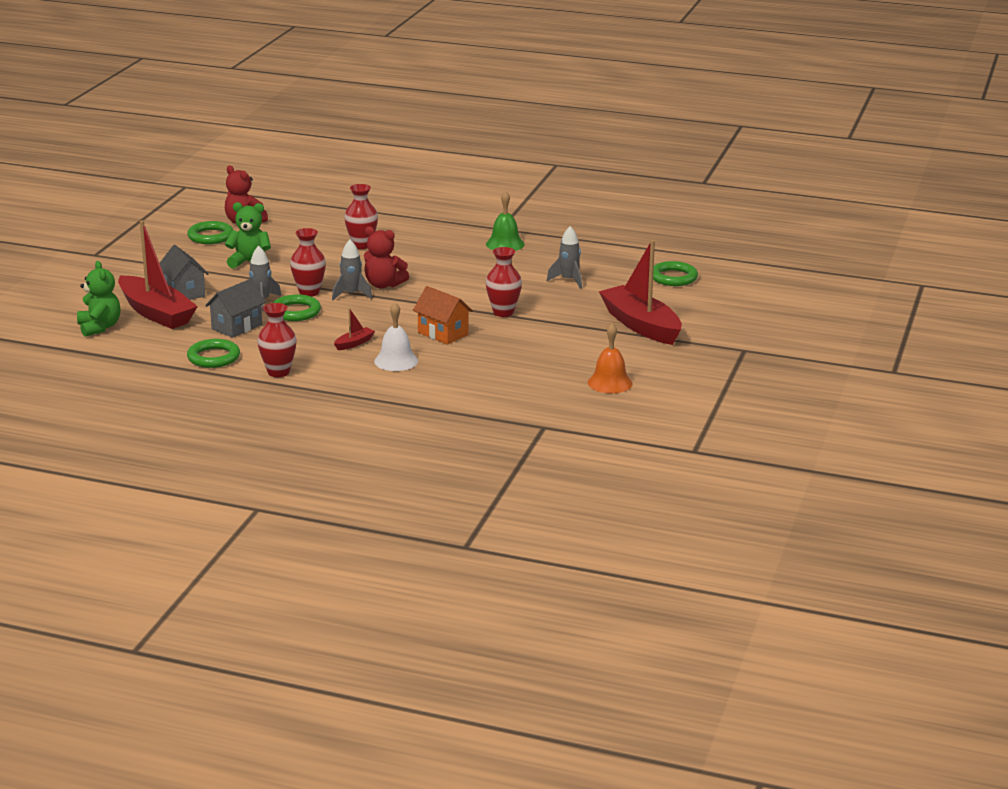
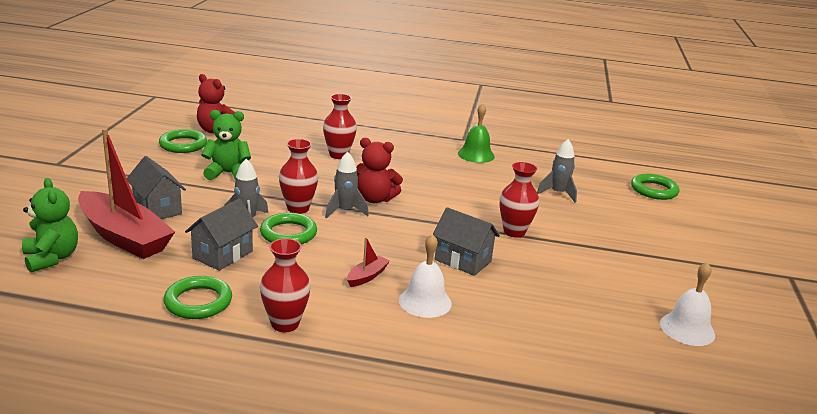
camera: 10 degrees left, 0 degrees up
orange house [413,286,473,345] -> grey house [433,207,500,276]
orange bell [588,323,633,394] -> white bell [660,262,715,346]
red boat [599,240,682,345] -> none

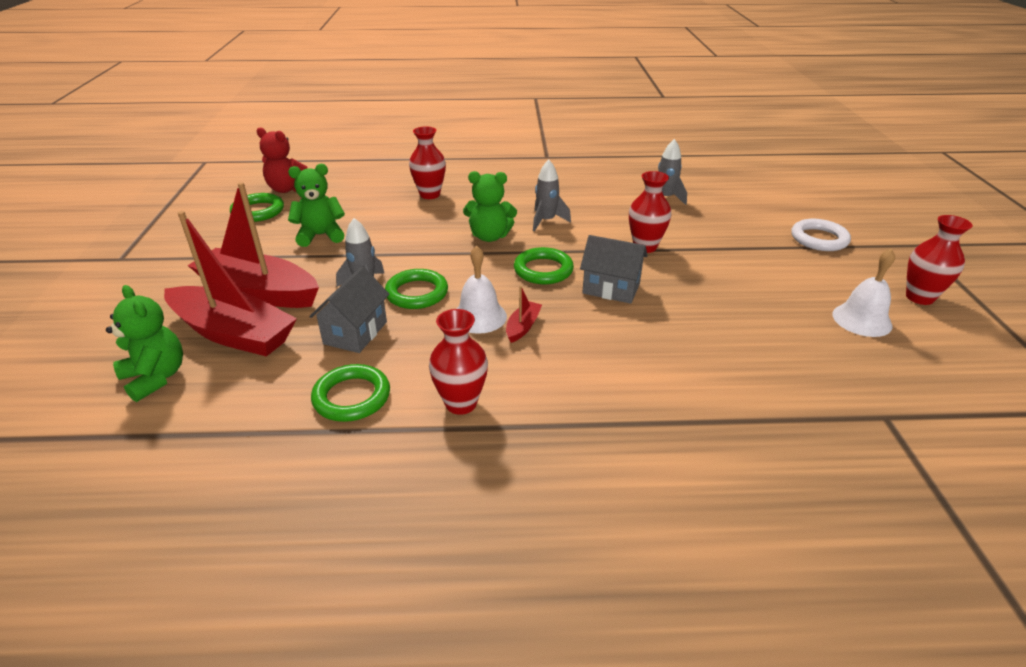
camera: 10 degrees left, 10 degrees up
grey house [127,156,186,219] -> red boat [187,182,319,308]
red vase [279,139,318,214] -> red vase moved to [906,215,973,305]
grey rocket [325,152,369,219] -> grey rocket moved to [533,160,571,232]
red teddy bear [357,138,403,203] -> green teddy bear [463,171,517,242]
white bell [399,234,452,318] -> white bell moved to [457,246,507,334]
green bell [458,103,495,163] -> none
green ring [631,174,679,200] -> green ring moved to [514,247,574,284]
none -> white ring [791,219,851,251]

